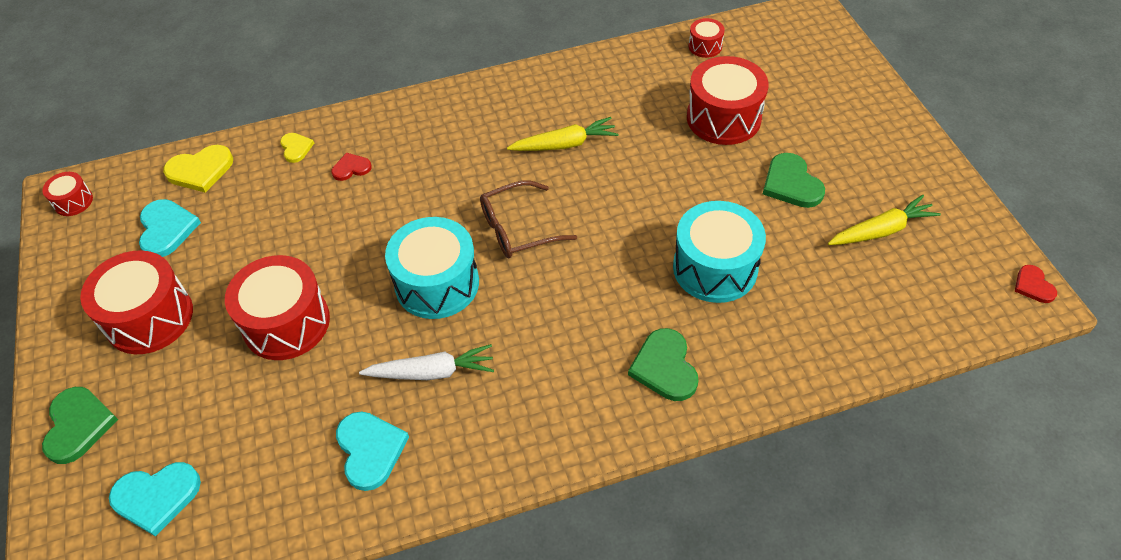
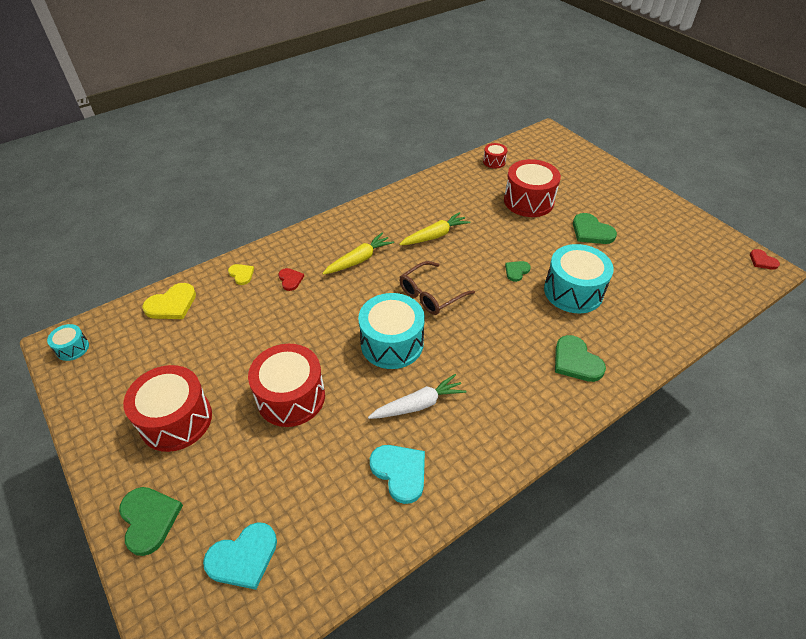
camera: 20 degrees left, 5 degrees down
red drum [42,172,93,216] -> turquoise drum [47,324,89,361]
turquoise heart [139,199,201,257] -> none
red heart [332,153,372,181] -> red heart turned 105 degrees clockwise [278,268,304,291]
yellow carrot [828,195,941,245] -> yellow carrot moved to [322,233,394,275]
none -> green heart [505,261,531,282]

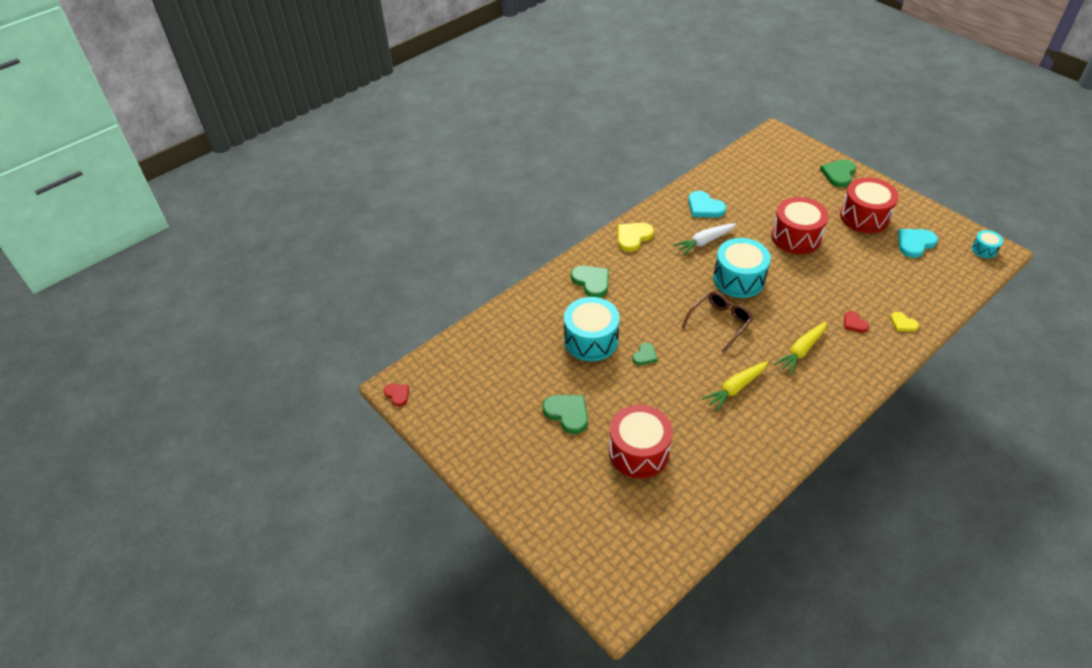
camera: 175 degrees right, 0 degrees up
green heart [119,487,183,556] -> green heart turned 60 degrees clockwise [820,159,856,187]
yellow heart [142,283,196,319] -> yellow heart moved to [618,223,654,252]
turquoise heart [203,522,277,590] -> turquoise heart moved to [898,229,938,258]
red drum [483,143,507,169] -> none

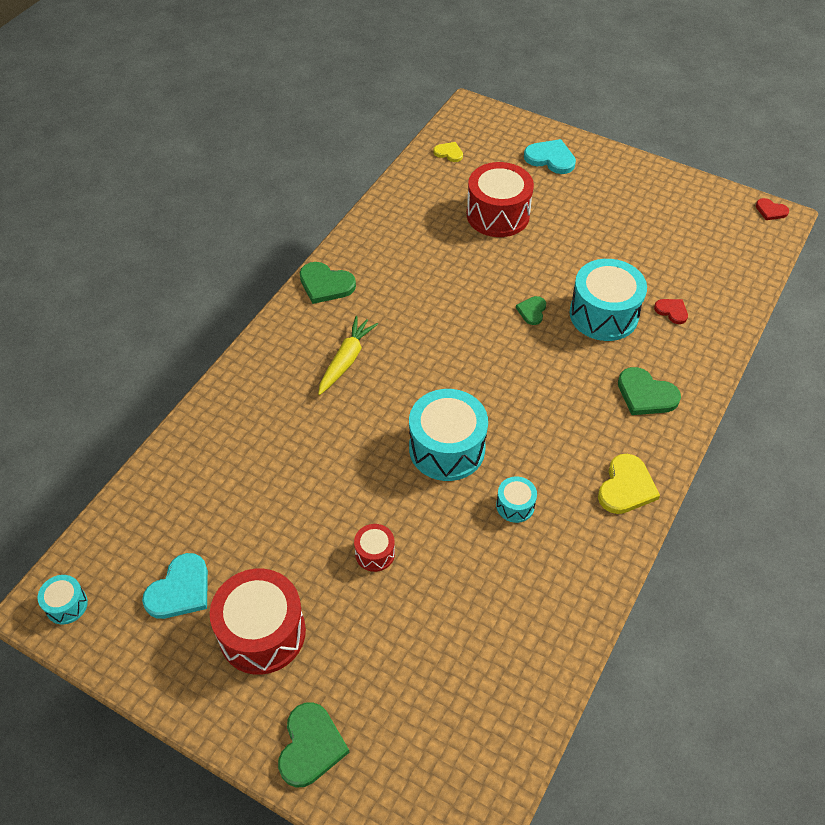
camera: 160 degrees right, 5 degrees up
green heart [543,395,588,434] -> green heart moved to [299,262,356,304]
white carrot [673,223,736,255] -> turquoise drum [496,476,537,523]
brown glasses [681,291,753,353] -> none
turquoise heart [688,191,726,218] -> turquoise heart moved to [524,139,576,174]
yellow carrot [702,361,768,412] -> none
red drum [771,197,828,254] -> red drum [354,524,395,572], size x0.48
red heart [844,311,869,332] -> red heart moved to [654,299,688,324]
yellow heart [891,312,919,332] -> yellow heart moved to [433,142,463,162]

